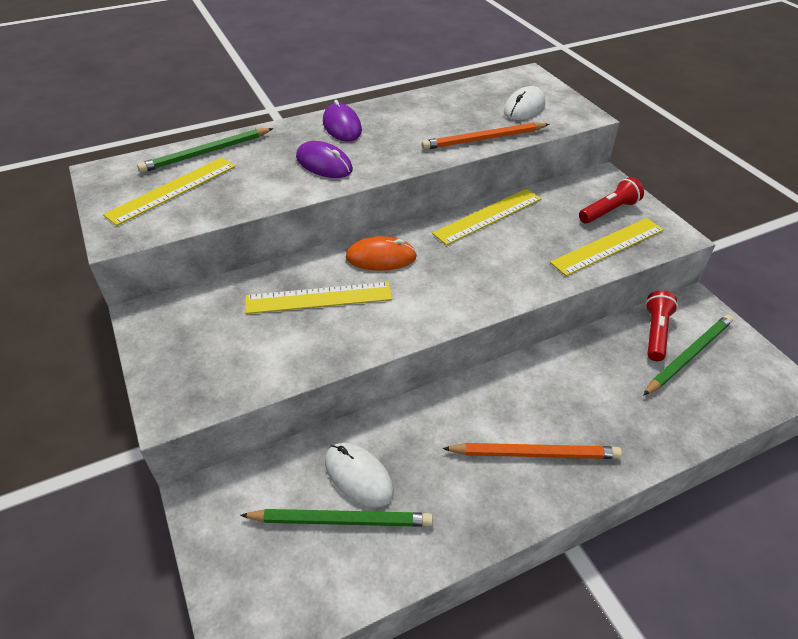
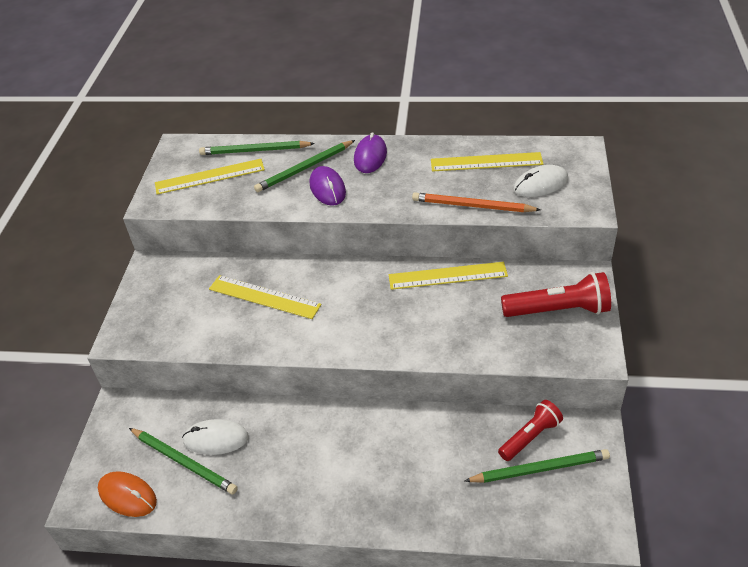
camera: 35 degrees right, 0 degrees up
white mouse [325,443,394,508] -> white mouse turned 75 degrees counterclockwise [182,419,249,455]
orange mouse [346,236,417,271] -> orange mouse moved to [98,471,157,517]
orange pencil [442,443,622,459] -> none
yellow ruler [550,218,664,276] -> yellow ruler moved to [431,152,543,172]
red flashlight [579,177,644,224] -> red flashlight [501,272,611,317], size x1.51
none -> green pencil [254,140,355,192]

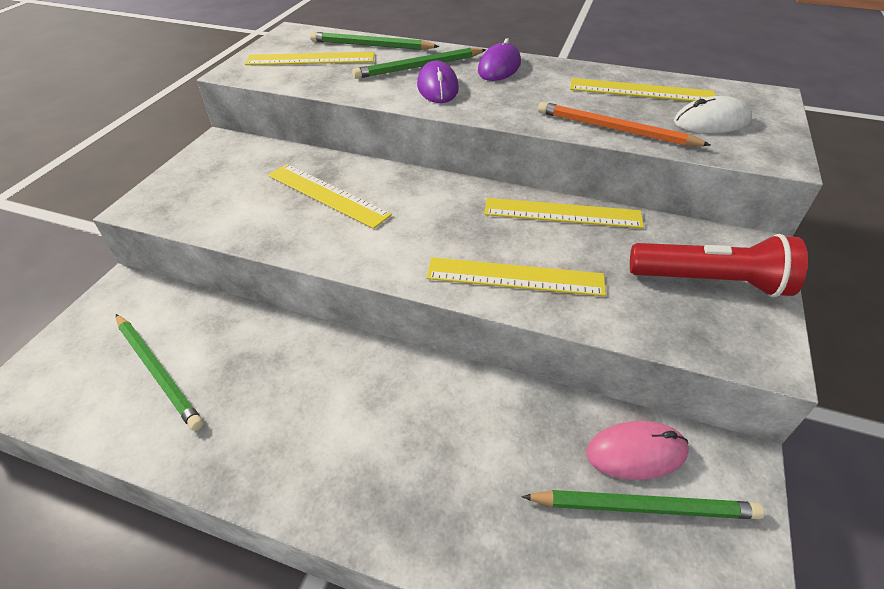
camera: 10 degrees right, 0 degrees up
orange mouse [98,471,157,517] -> none
white mouse [182,419,249,455] -> none
red flashlight [498,400,563,461] -> pink mouse [586,421,689,480]
none -> yellow ruler [426,257,606,296]

